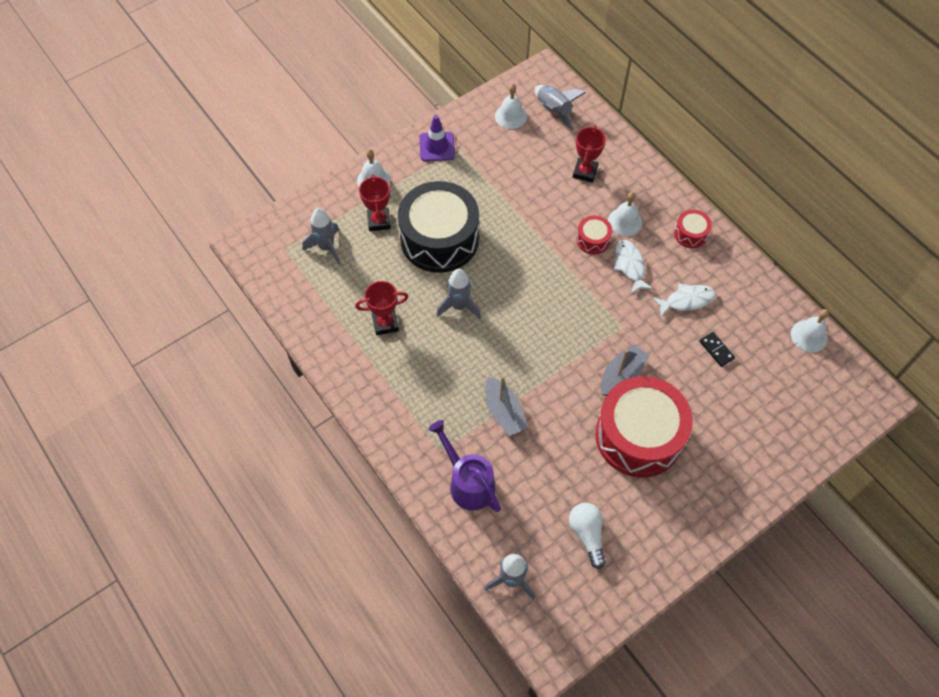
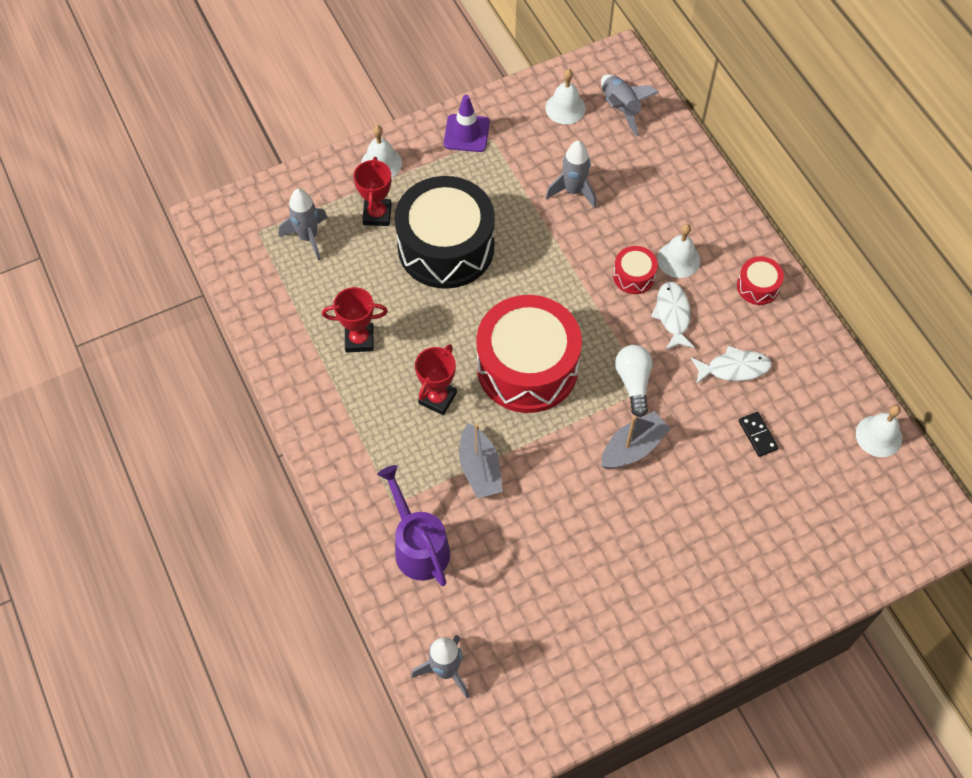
camera: 10 degrees right, 0 degrees up
grey rocket [436,269,481,319] -> grey rocket moved to [546,141,596,209]
white light bulb [569,503,606,569] -> white light bulb moved to [615,345,653,417]
red trophy [573,125,606,183] -> red trophy moved to [415,344,457,415]
red drum [595,376,693,477] -> red drum moved to [477,295,582,413]

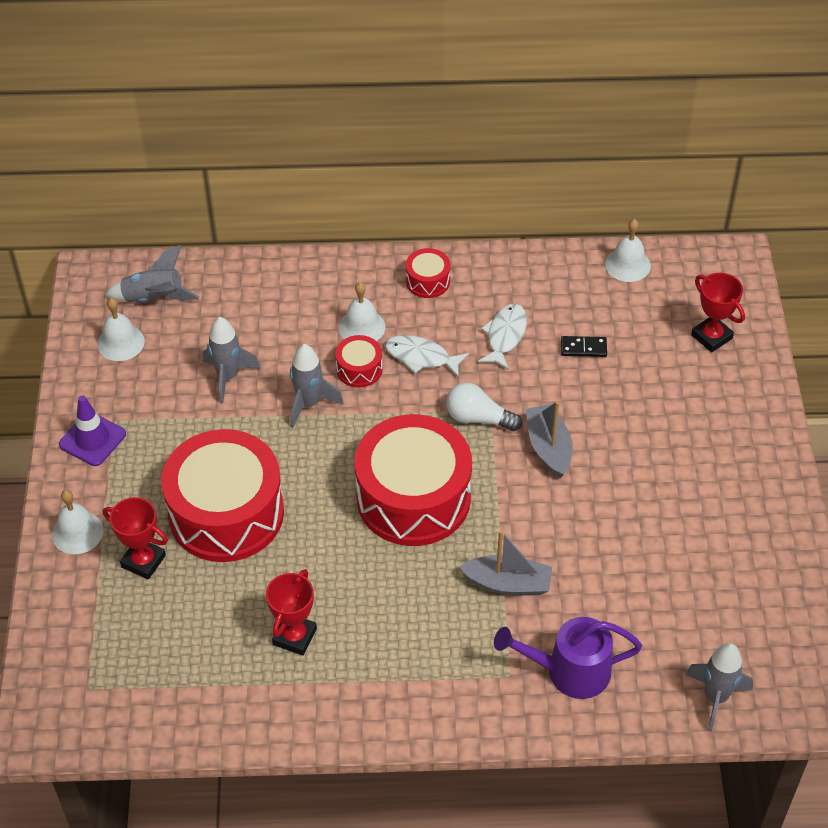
camera: 65 degrees left, 10 degrees down
grey rocket [279,188,327,261] -> grey rocket moved to [290,344,343,428]
black drum [394,176,495,289] -> red drum [161,429,284,562]
red trophy [415,344,457,415] -> red trophy moved to [691,273,745,352]

